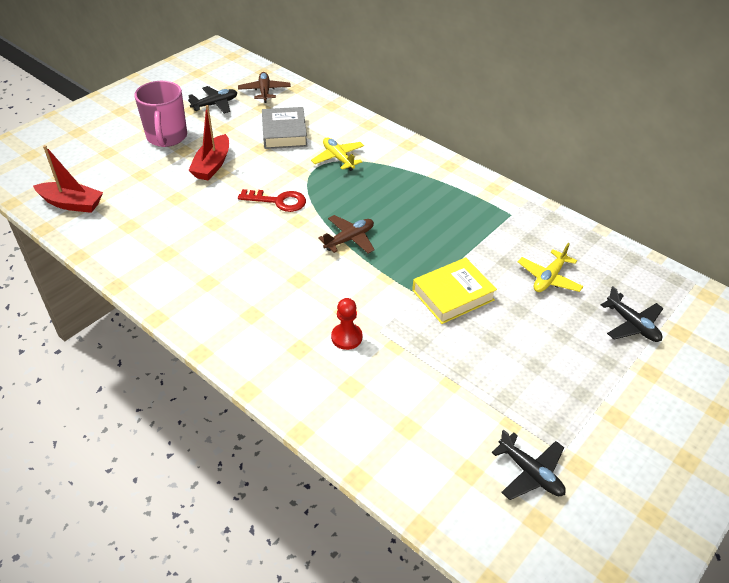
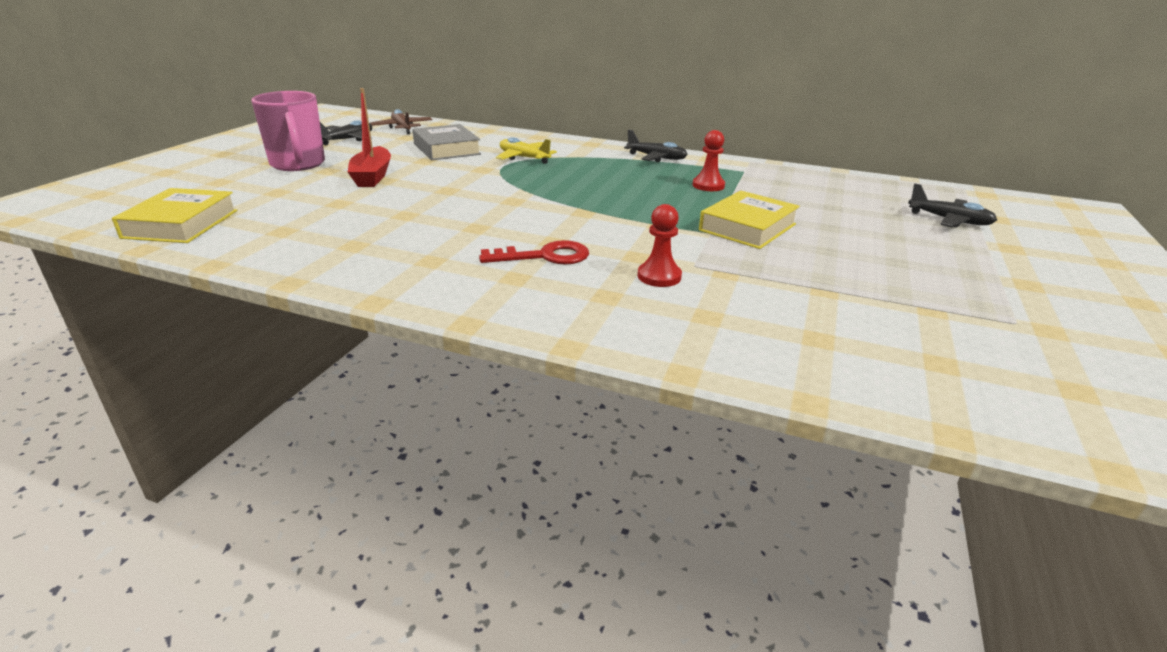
camera: 20 degrees left, 15 degrees down
red boat [33,145,103,213] -> yellow book [112,188,237,243]
red key [238,189,306,212] -> red key moved to [479,240,589,265]
brown plane [318,215,375,254] -> none
black plane [492,429,566,500] -> black plane moved to [624,129,688,162]
yellow plane [518,243,584,292] -> none
none -> red pawn [692,130,725,191]

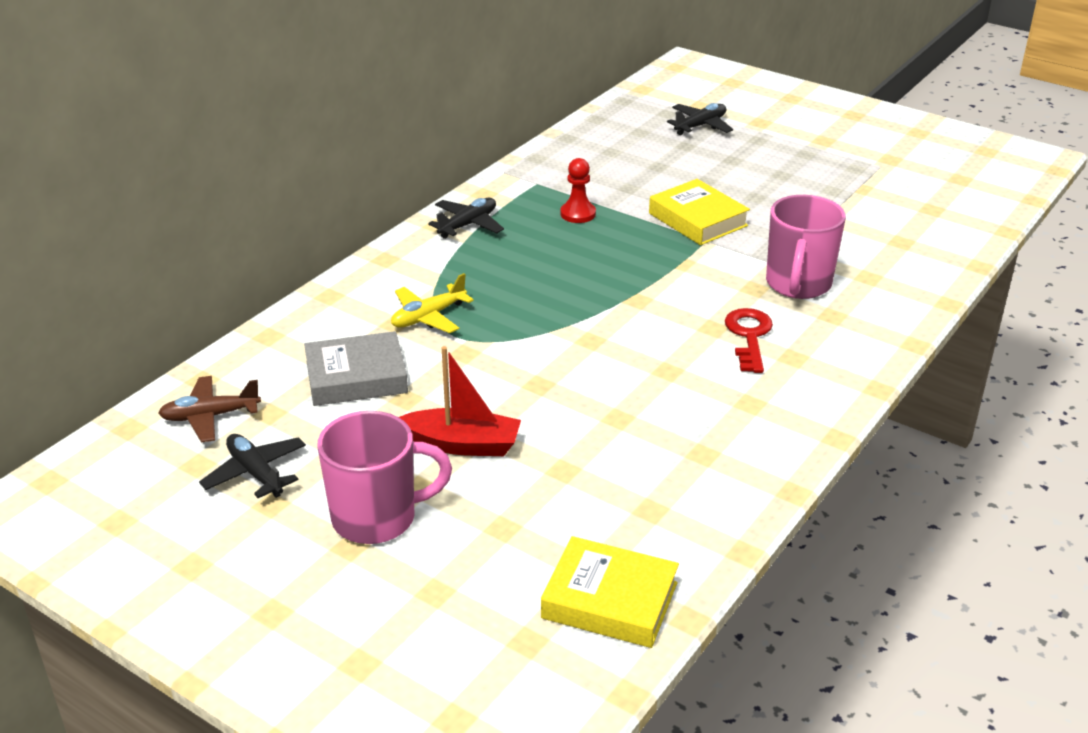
camera: 75 degrees left, 5 degrees up
red pawn [638,204,682,287] -> pink mug [766,195,846,299]

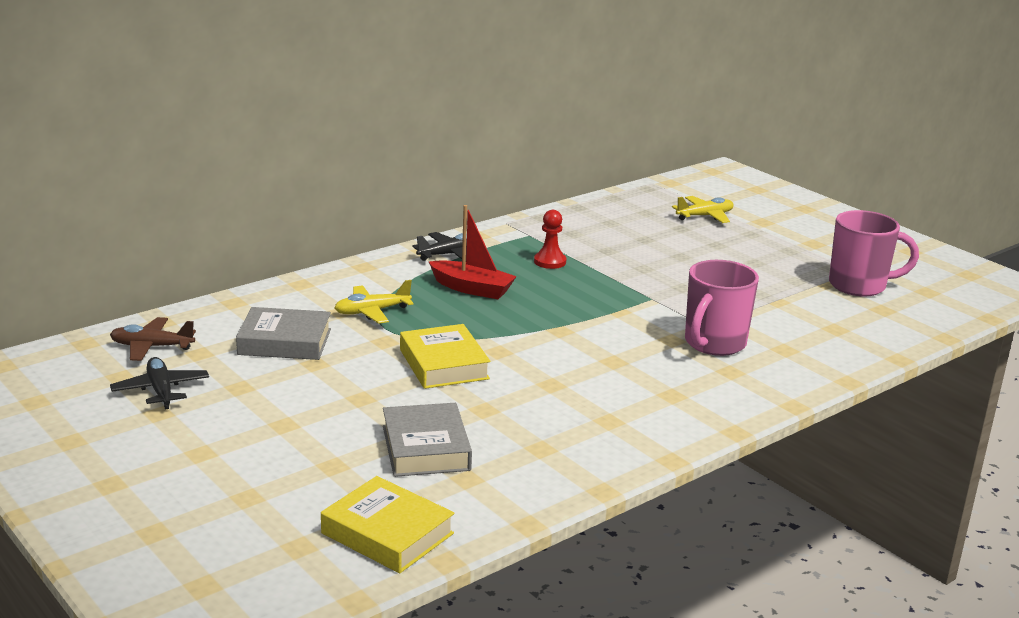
camera: 15 degrees right, 10 degrees down
pink mug [317,411,452,544] -> pink mug moved to [829,210,919,296]
red boat [399,346,521,456] -> red boat moved to [429,205,517,299]
yellow book [649,179,750,245] -> yellow book moved to [400,324,490,389]
black plane [667,103,733,135] -> yellow plane [672,196,734,223]
red key [725,308,773,373] -> none
none -> grey book [383,403,472,477]

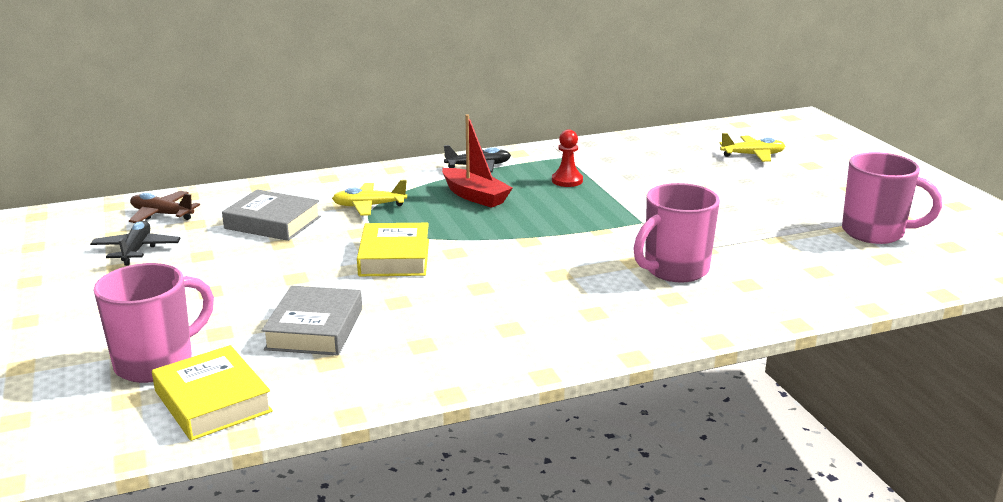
camera: 20 degrees right, 0 degrees up
none -> pink mug [94,263,214,383]

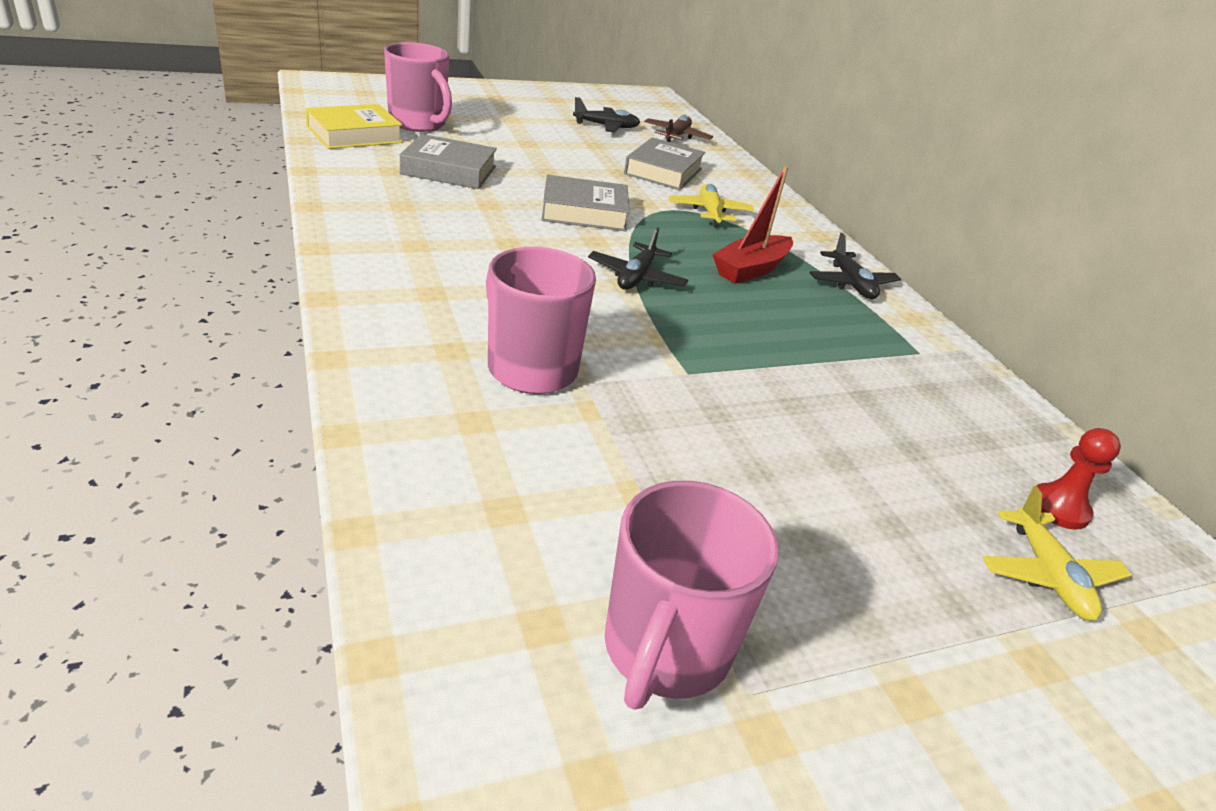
camera: 85 degrees right, 10 degrees up
yellow book [357,223,429,276] -> grey book [541,175,630,231]
red pawn [552,129,583,187] -> red pawn moved to [1037,428,1121,530]
none -> black plane [588,227,688,290]

